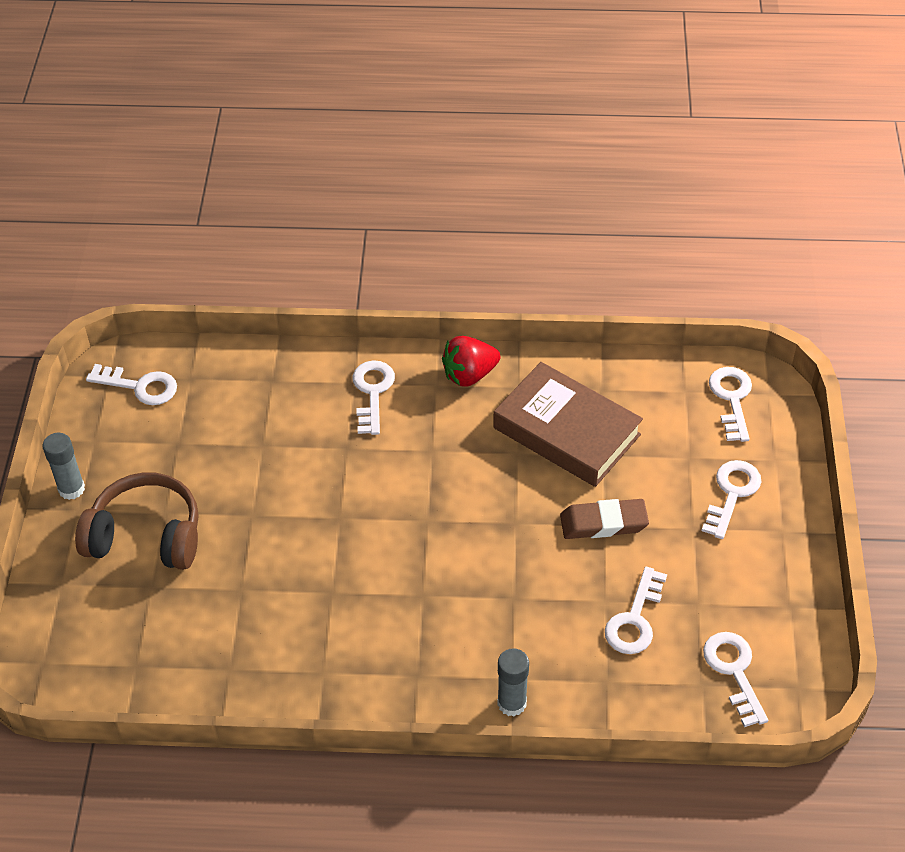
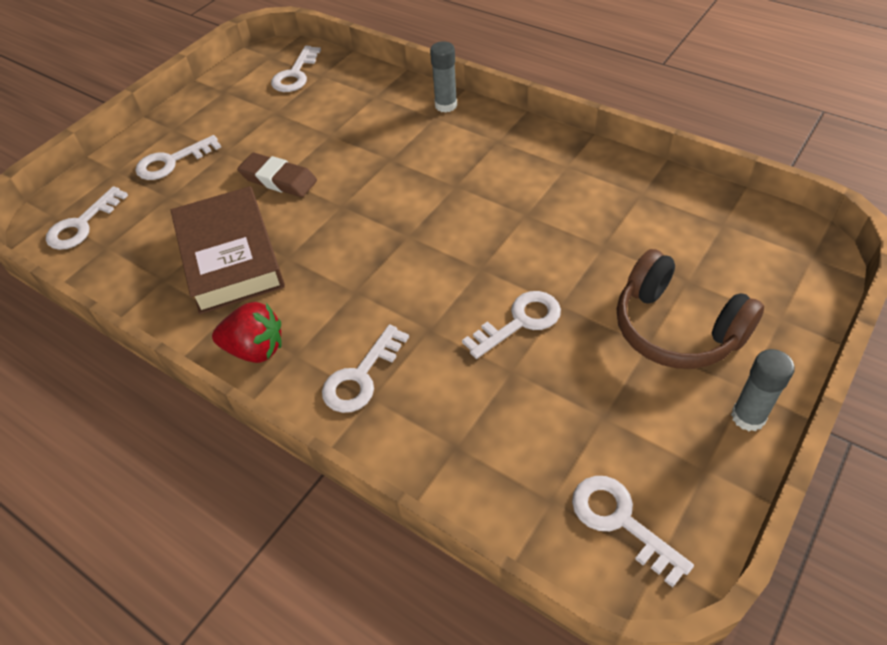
camera: 145 degrees left, 0 degrees up
white key [605,567,667,654] -> white key moved to [462,291,561,359]

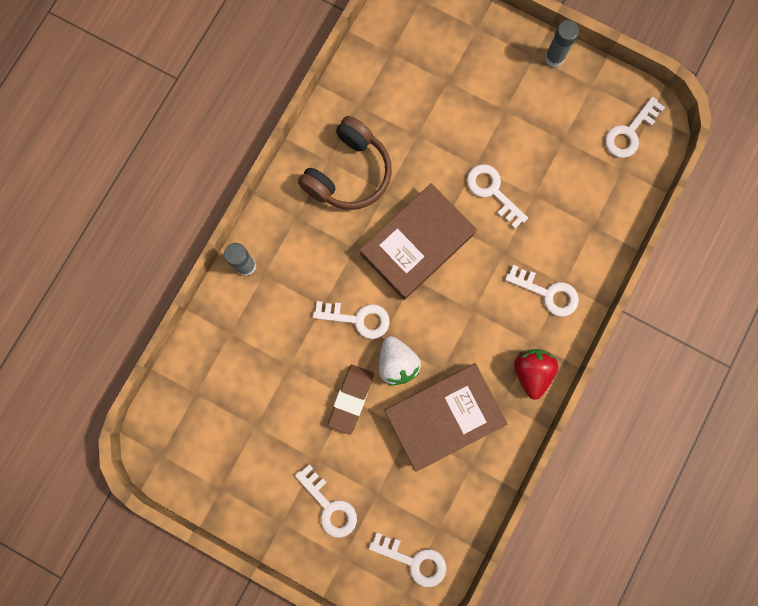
camera: 100 degrees left, 30 degrees up
white key [271,46,321,92] -> white key moved to [313,301,390,339]
brown headphones [617,249,764,369] -> brown headphones moved to [298,116,392,210]
none -> brown book [359,183,477,300]
none -> white strawberry [379,336,421,386]

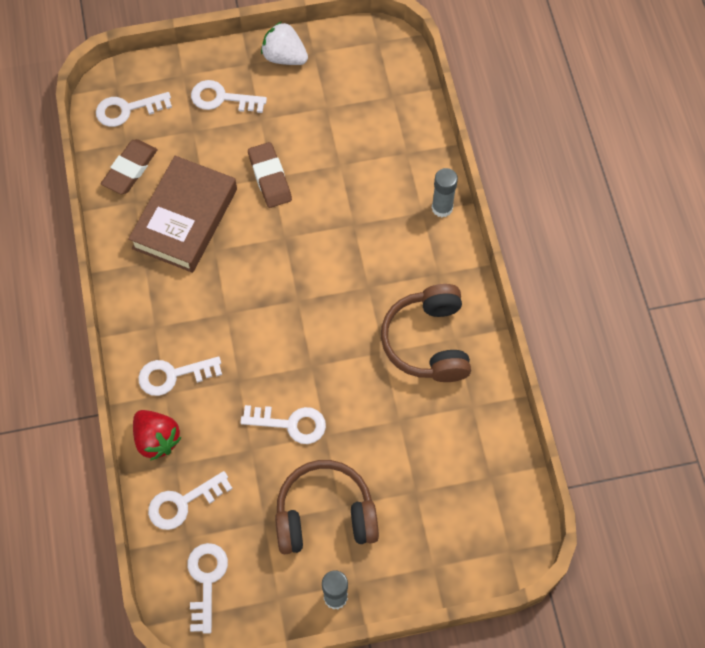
camera: 140 degrees right, 15 degrees down
white key [313,301,390,339] -> white key moved to [148,471,233,530]
brown book [359,183,477,300] -> none
white strawberry [379,336,421,386] -> white strawberry moved to [261,22,308,65]
red strawberry [514,349,558,400] -> red strawberry moved to [133,410,182,461]
none -> brown eraser [101,139,157,194]
none -> brown headphones [275,460,379,554]

